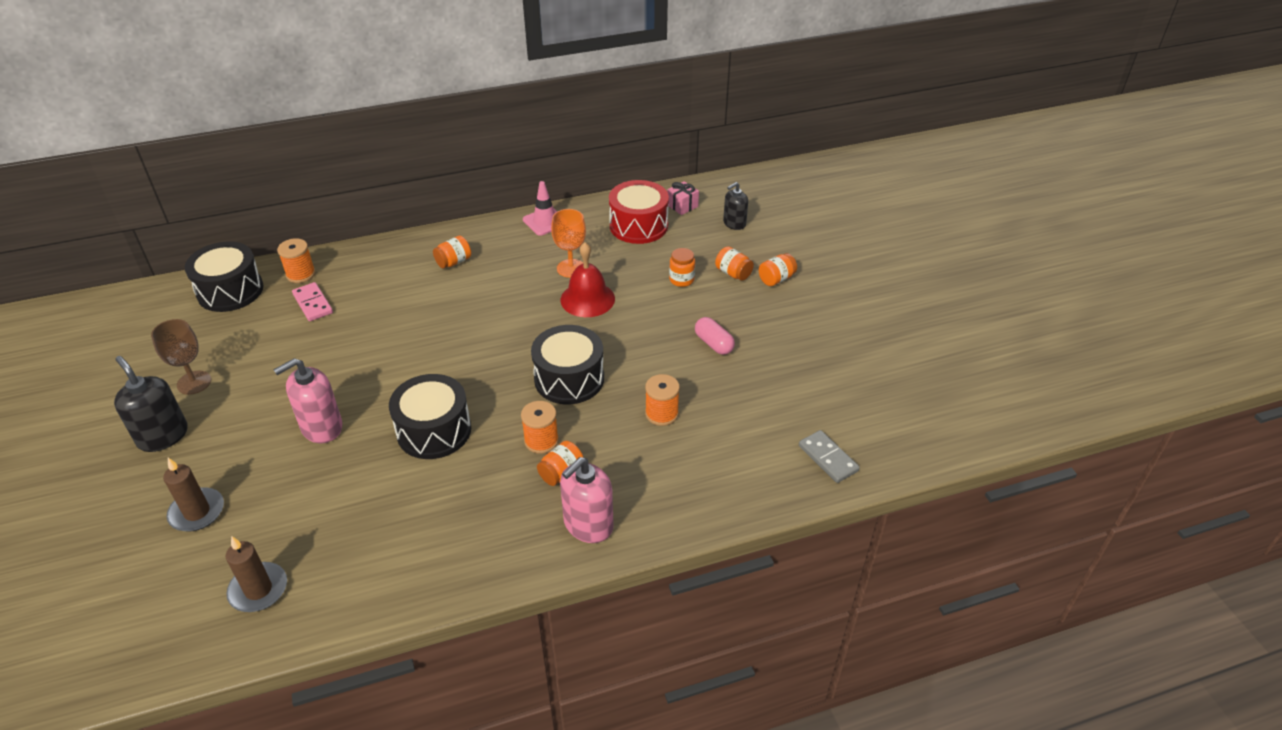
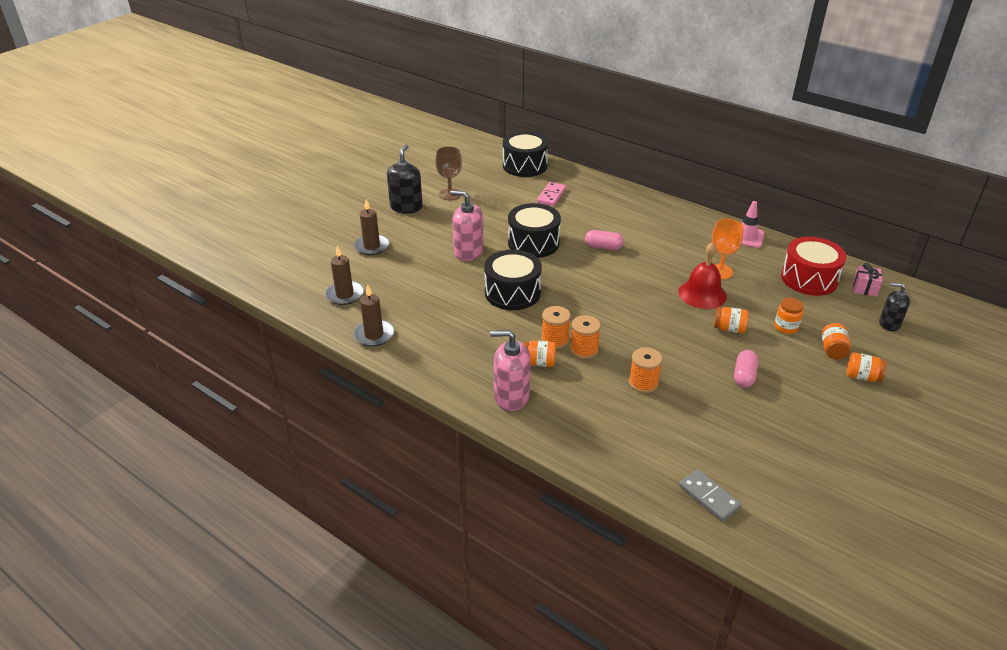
camera: 55 degrees right, 5 degrees down
orange spool [277,238,316,283] -> orange spool moved to [570,315,601,359]
orange jar [433,236,471,269] -> orange jar moved to [714,307,749,333]
black drum [531,325,604,404] -> black drum moved to [508,203,561,258]
grey domino [799,430,860,483] -> grey domino turned 60 degrees counterclockwise [679,469,742,521]
none -> brown candle [353,284,394,347]
none -> pink capsule [585,230,624,250]

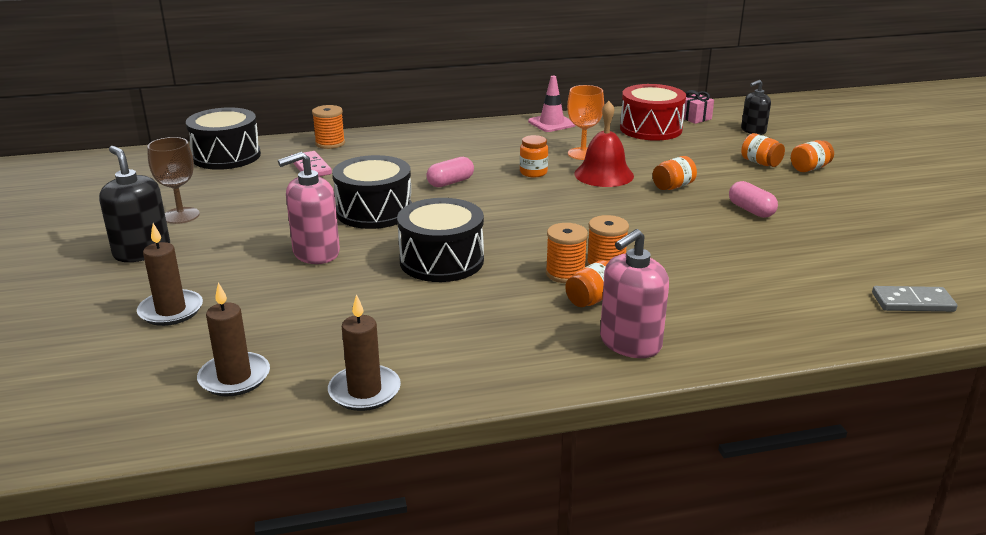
camera: 50 degrees left, 10 degrees down
orange spool [629,347,662,393] -> orange spool moved to [312,105,345,149]
orange jar [774,298,803,334] -> orange jar moved to [520,135,548,177]

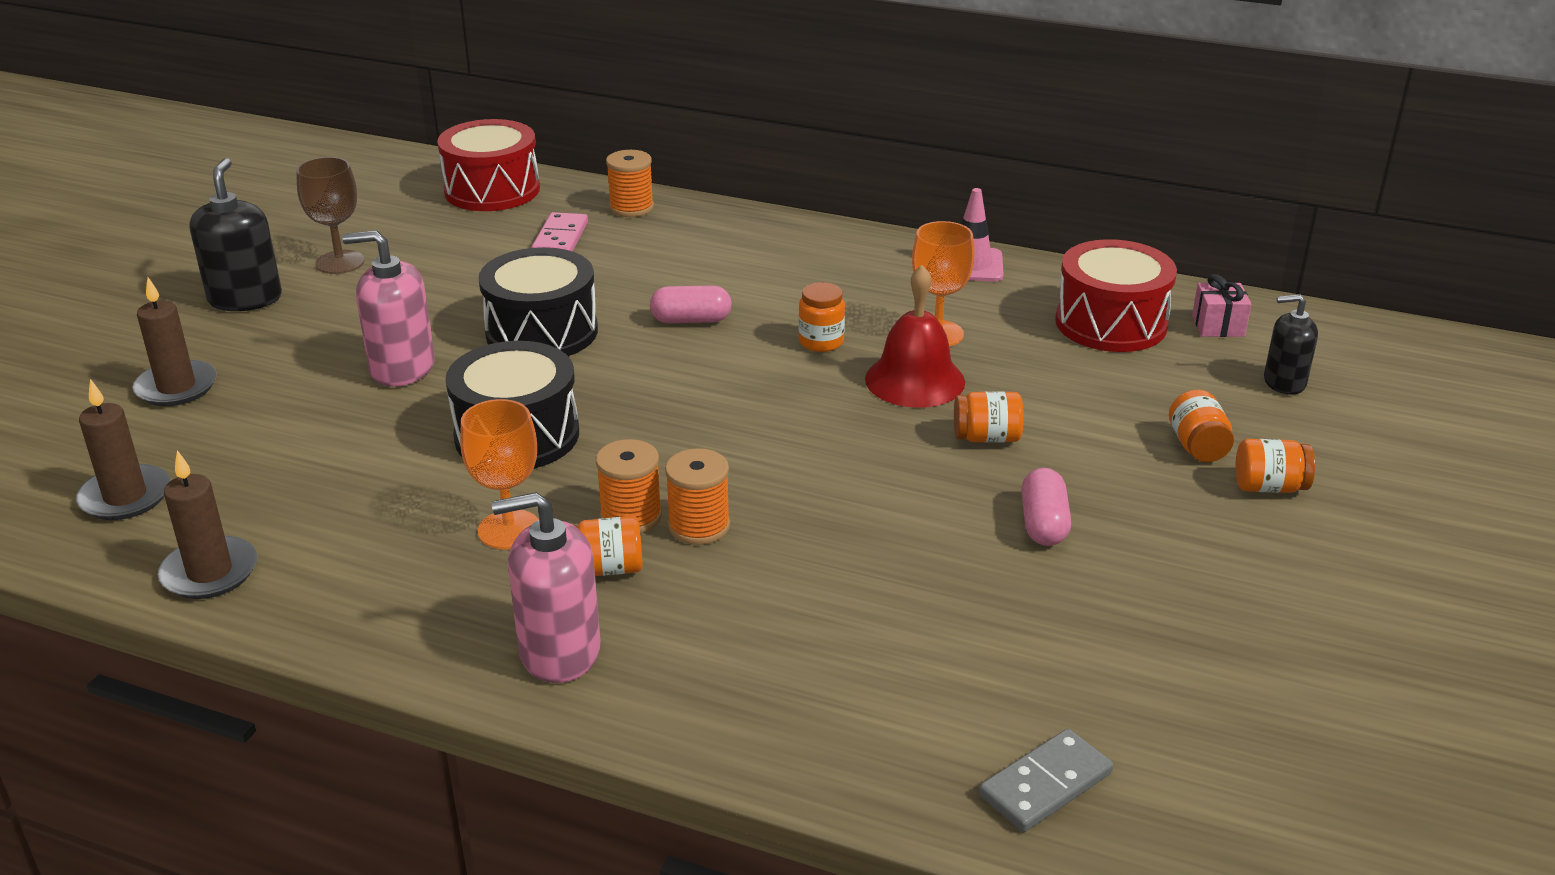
camera: 35 degrees right, 5 degrees up
black drum [186,107,261,170] -> red drum [437,119,540,211]
grey domino [872,286,957,312] -> grey domino turned 75 degrees counterclockwise [979,729,1113,832]
none -> orange goblet [460,399,539,550]

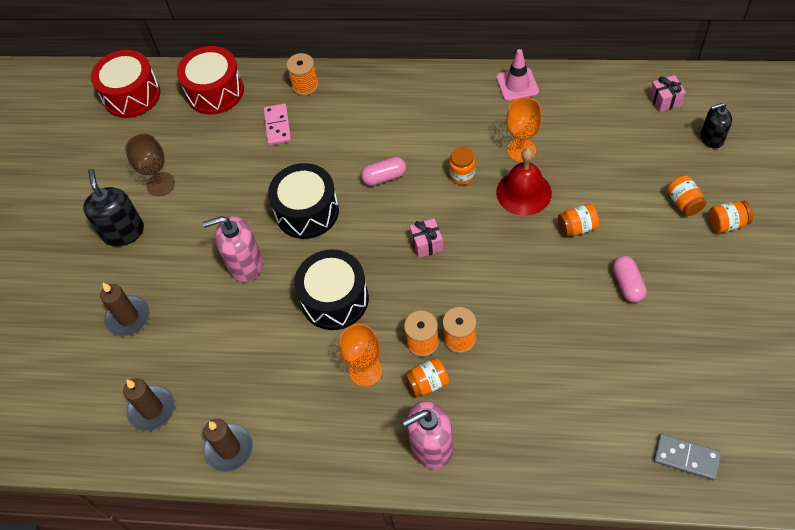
camera: 10 degrees left, 25 degrees up
grey domino [979,729,1113,832] -> grey domino turned 75 degrees clockwise [654,434,721,480]
red drum [1055,239,1177,352] -> red drum moved to [91,50,160,118]
none -> pink gift [410,218,443,258]

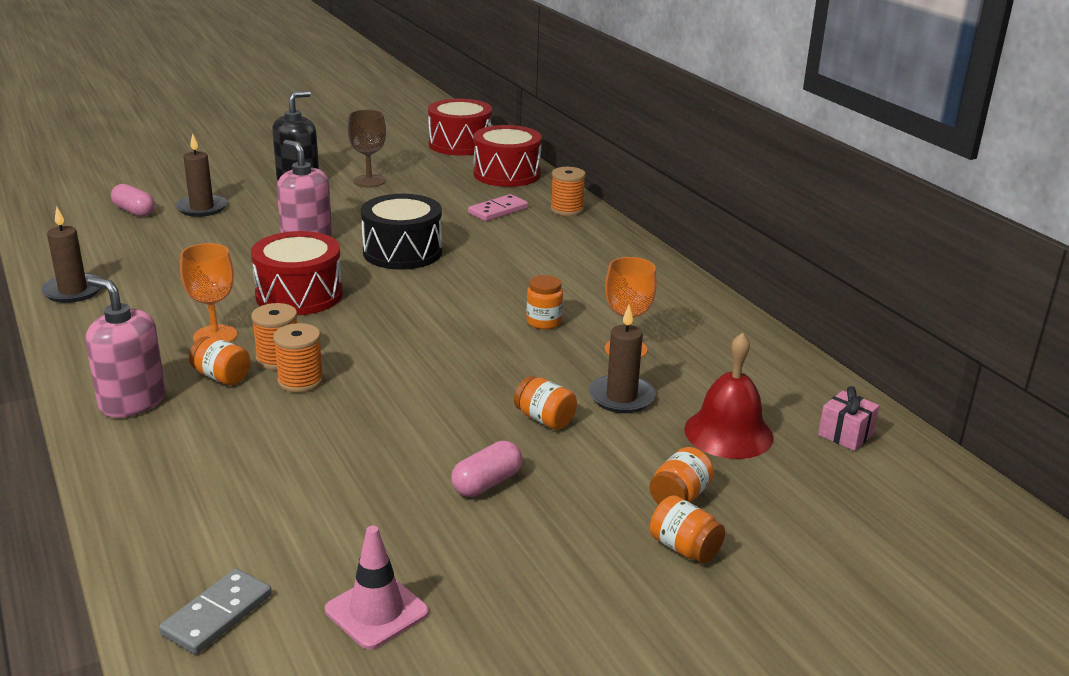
camera: 50 degrees right, 30 degrees down
brown candle [123,378,175,431] -> brown candle moved to [589,305,656,413]
black drum [294,249,369,330] -> red drum [251,231,343,315]
pink capsule [361,157,406,186] -> pink capsule moved to [111,184,155,217]
pink gift [410,218,443,258] -> none
pink traffic cone [496,49,539,101] -> pink traffic cone moved to [325,526,429,650]
red bell [496,148,552,216] -> red bell moved to [684,332,774,459]
grey domino [654,434,721,480] -> grey domino turned 45 degrees clockwise [159,568,272,654]
black soap dispenser [701,103,732,149] -> none

